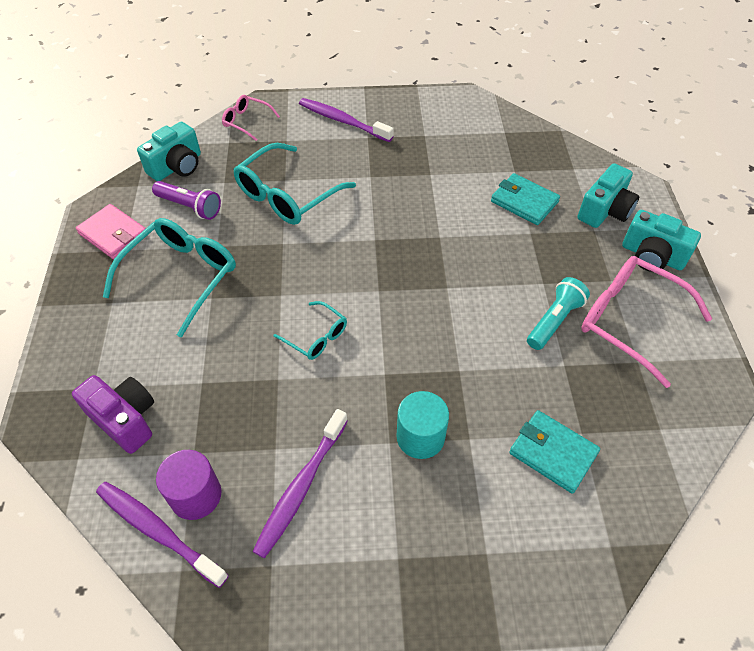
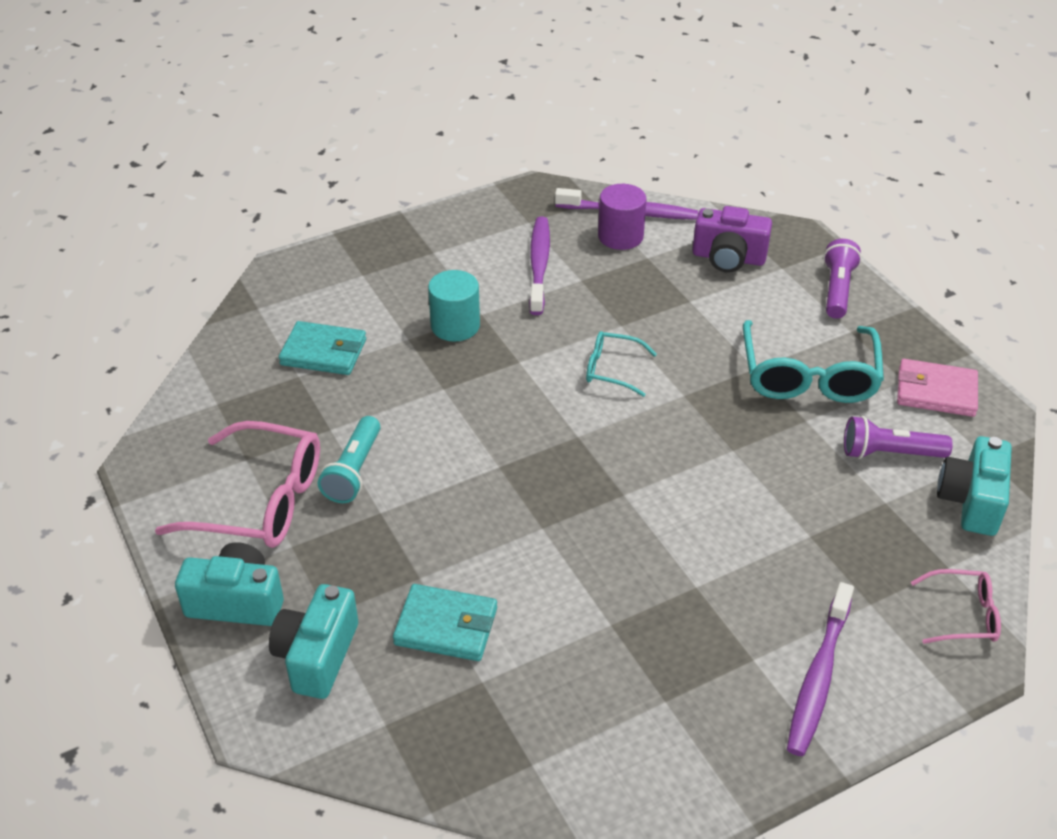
camera: 155 degrees right, 10 degrees down
turquoise glasses [233,143,356,225] -> none
purple toothbrush [299,98,394,142] -> purple toothbrush turned 105 degrees clockwise [787,582,854,756]
none -> purple flashlight [823,239,862,319]

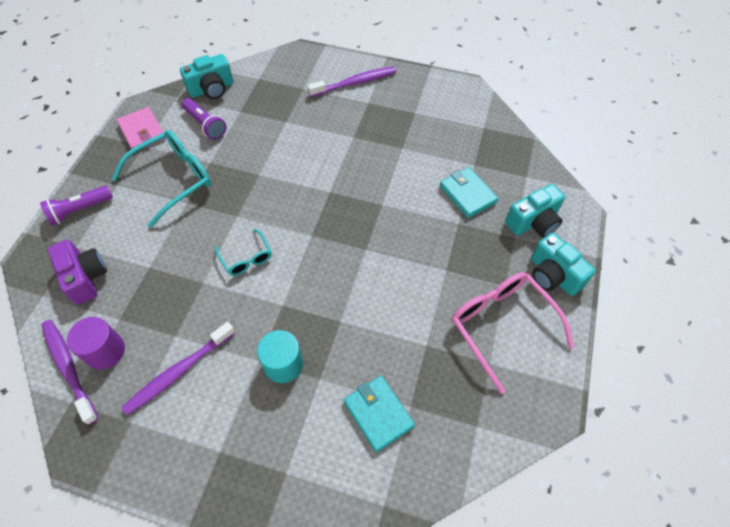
camera: 135 degrees left, 15 degrees up
turquoise flashlight [318,416,381,503] -> none
pink glasses [911,569,1001,644] -> none

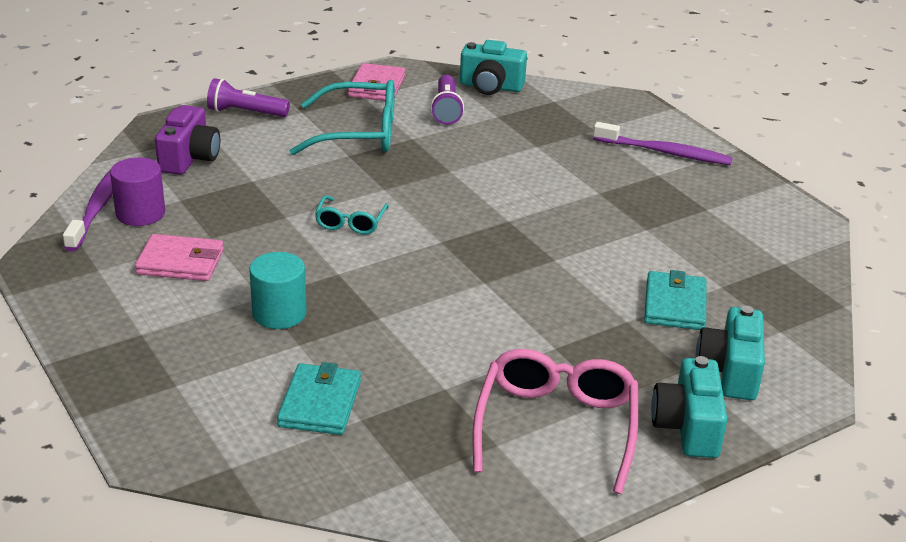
camera: 40 degrees right, 25 degrees down
purple toothbrush [121,322,235,415] -> pink wallet [135,234,224,281]
turquoise camera [505,184,565,238] -> turquoise camera turned 90 degrees clockwise [696,306,765,400]

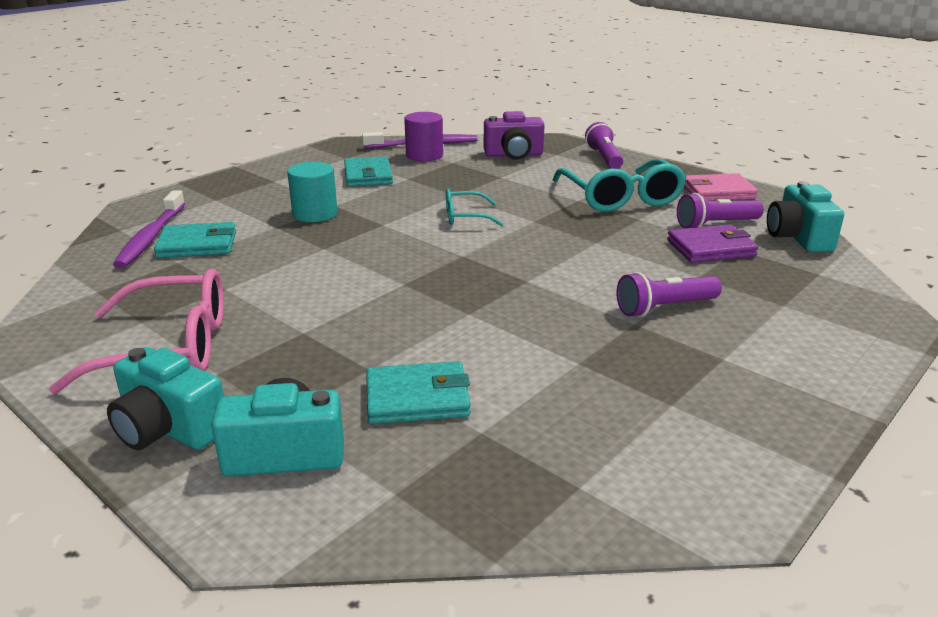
camera: 75 degrees right, 5 degrees down
pink wallet [135,234,224,281] -> turquoise wallet [344,156,393,187]
purple toothbrush [593,122,733,165] -> purple toothbrush moved to [113,190,185,268]
turquoise camera [651,356,727,458] -> turquoise camera turned 135 degrees counterclockwise [107,347,224,450]
none -> purple flashlight [617,272,722,317]
none -> purple wallet [667,224,758,263]

